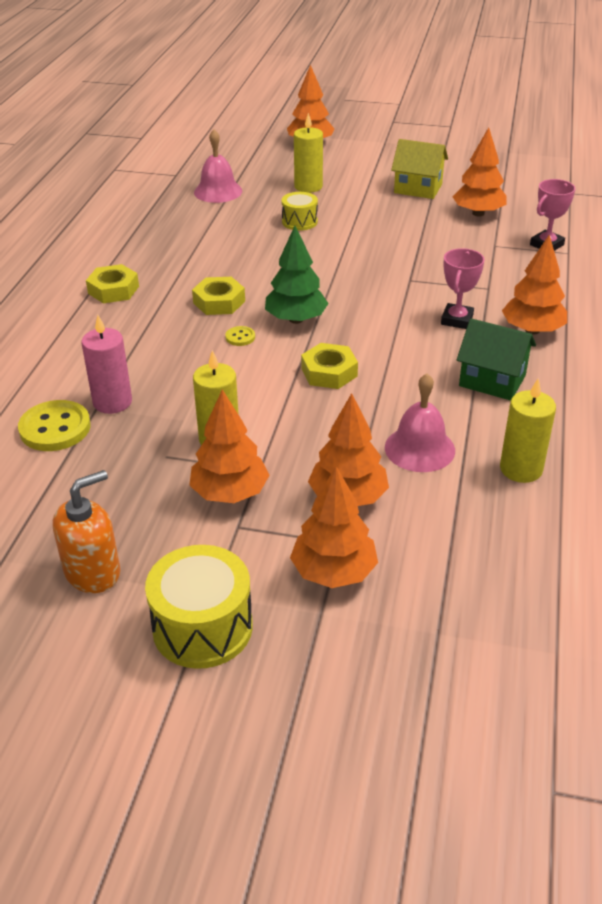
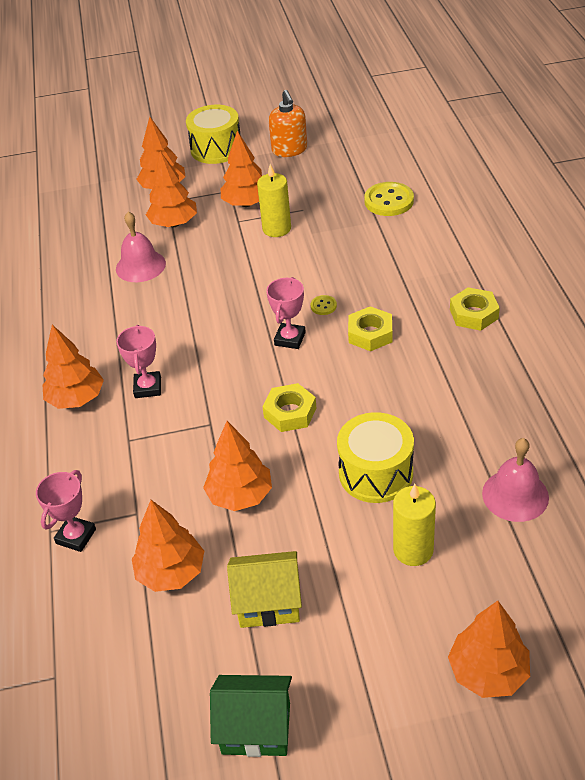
camera: 160 degrees right, 5 degrees up
orange soap dispenser [53,470,120,593] -> orange soap dispenser turned 45 degrees counterclockwise [269,90,307,157]
pink candle [81,315,132,414] -> none
green tree [265,226,329,324] -> pink trophy [266,277,306,349]
yellow drum [282,192,318,231] -> yellow drum [337,412,414,503], size x1.67
yellow nut [301,343,358,389] -> yellow nut moved to [263,383,316,432]
green house [457,318,536,401] -> green house moved to [210,675,292,757]
yellow candle [500,378,556,483] -> none
none -> orange tree [203,421,272,511]

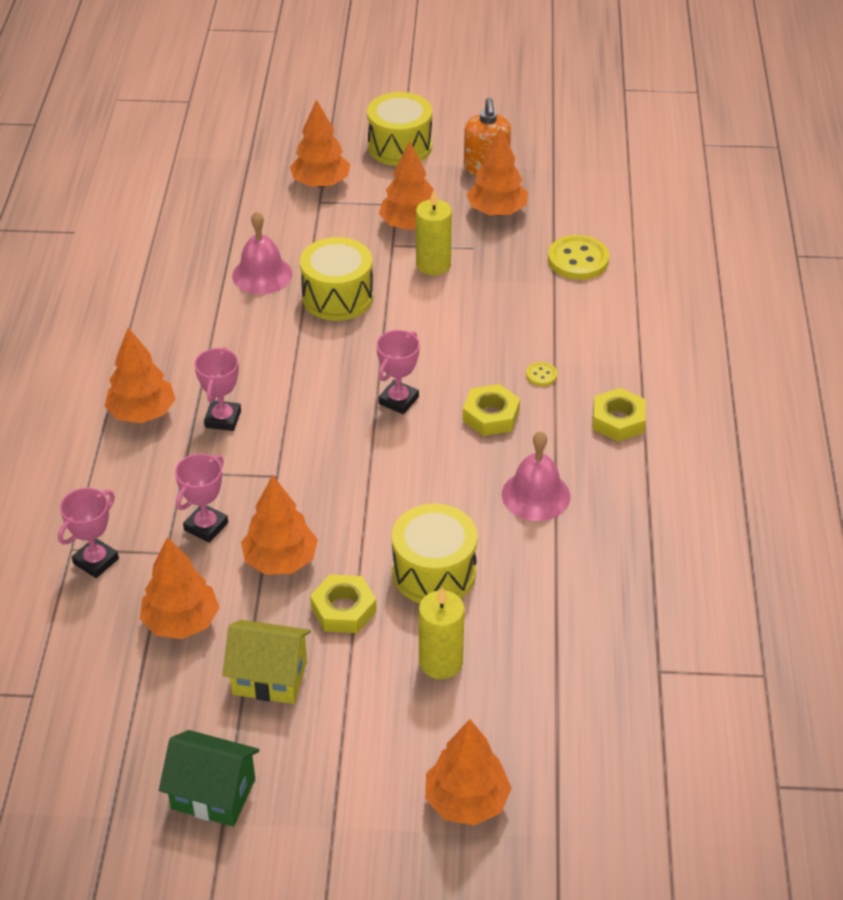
camera: 10 degrees right, 0 degrees up
orange tree [146,151,197,227] -> orange tree moved to [466,127,528,216]
yellow nut [263,383,316,432] -> yellow nut moved to [310,574,377,633]
yellow button [311,295,337,315] -> yellow button moved to [526,362,557,386]
pink bell [482,438,549,522] -> pink bell moved to [502,431,570,521]
none -> pink trophy [175,454,228,543]
none -> yellow drum [300,237,373,321]

